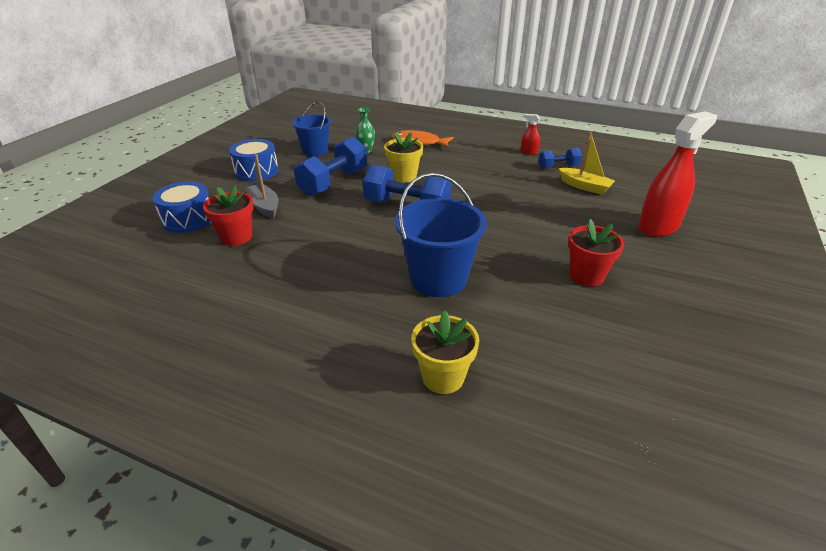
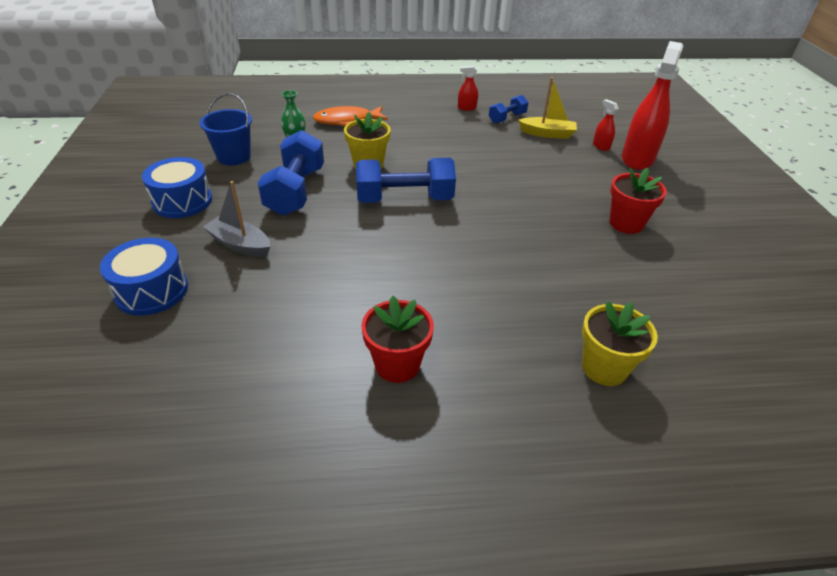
camera: 30 degrees left, 5 degrees up
red flower pot [203,186,254,246] -> red flower pot moved to [361,296,434,383]
blue bucket [395,173,487,297] -> none
none -> red spray bottle [593,99,619,151]

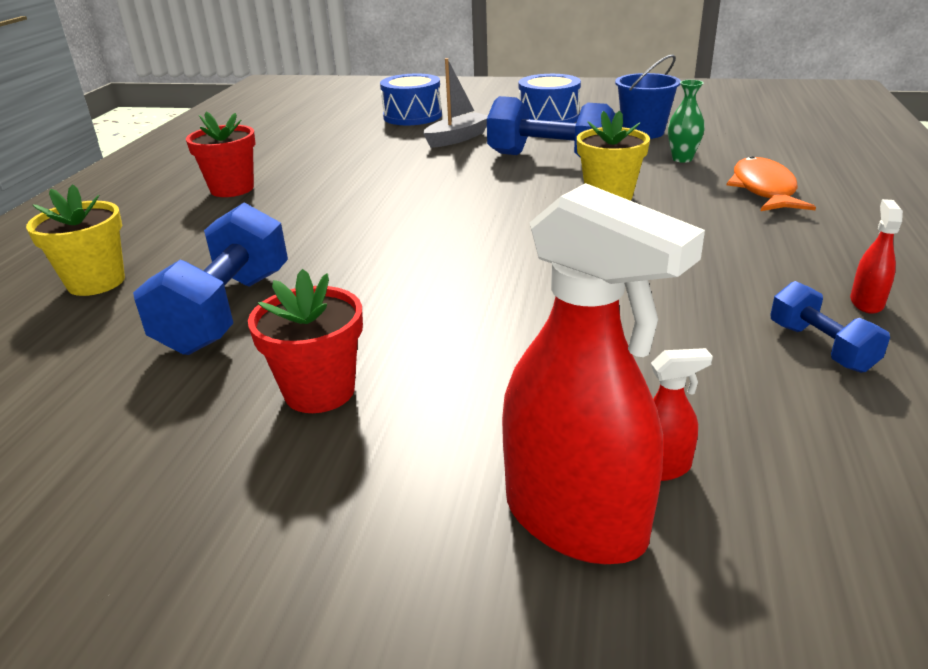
camera: 110 degrees right, 10 degrees down
blue dumbbell [356,158,456,203] -> blue dumbbell moved to [133,202,288,355]
yellow boat [518,77,577,139] -> none

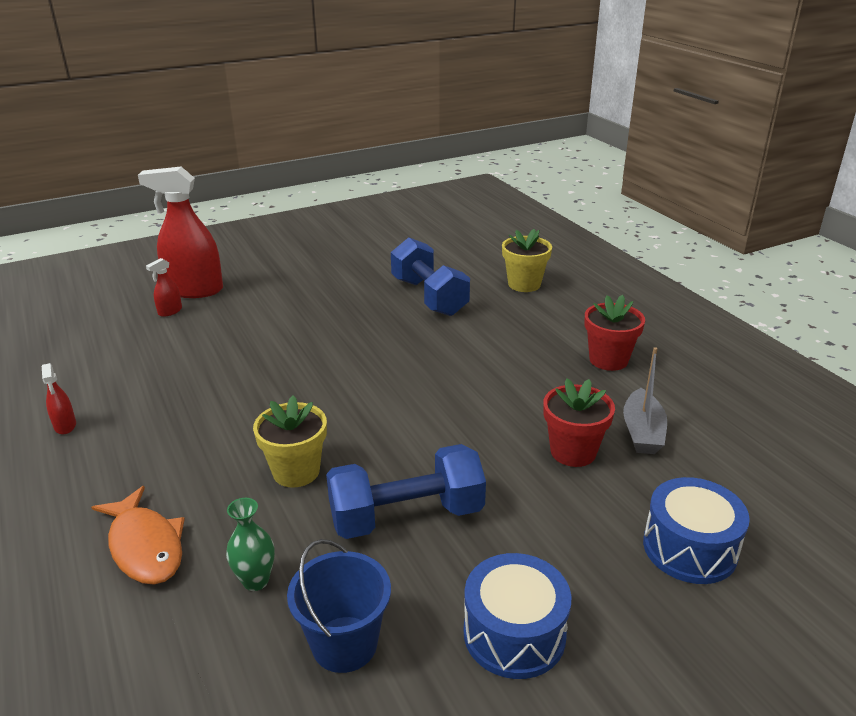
camera: 140 degrees right, 0 degrees up
red flower pot [248,269,363,413] -> red flower pot moved to [543,378,615,467]
grey boat [423,58,488,148] -> grey boat moved to [623,347,667,454]
blue dumbbell [770,281,890,373] -> none

